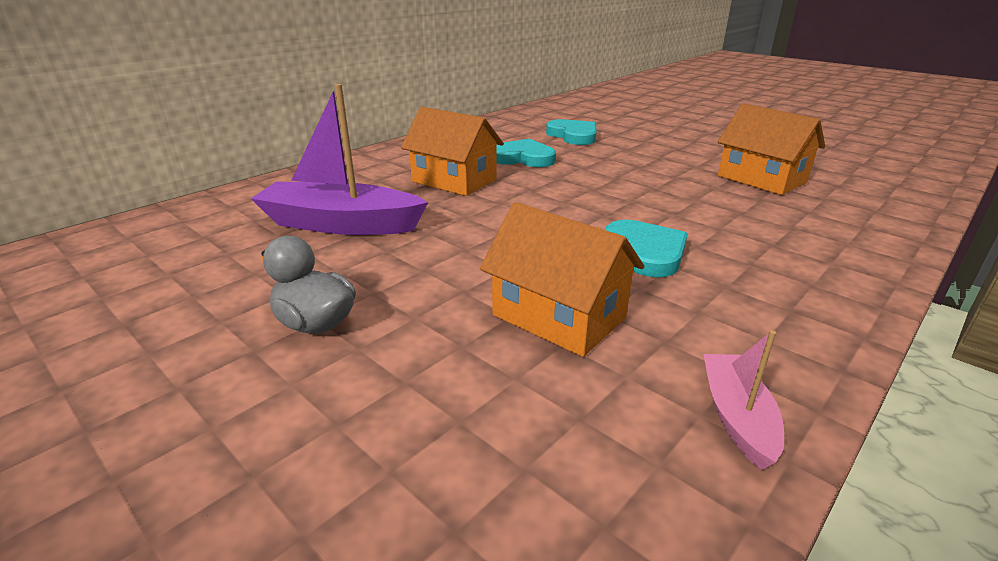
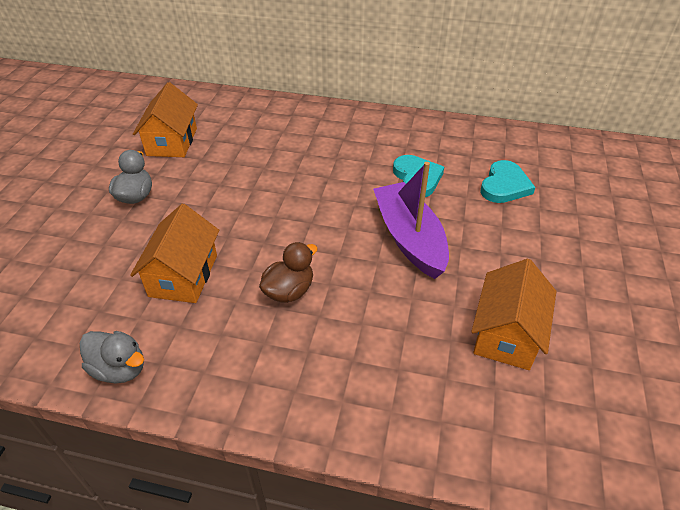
camera: 60 degrees right, 15 degrees up
purple boat [251,84,428,235] -> purple boat moved to [373,162,449,279]
orange house [401,107,504,196] -> orange house moved to [133,82,198,157]
turquoise heart [605,220,688,278] -> brown duck [259,242,318,303]
pink boat [704,330,784,470] -> grey duck [80,331,144,383]

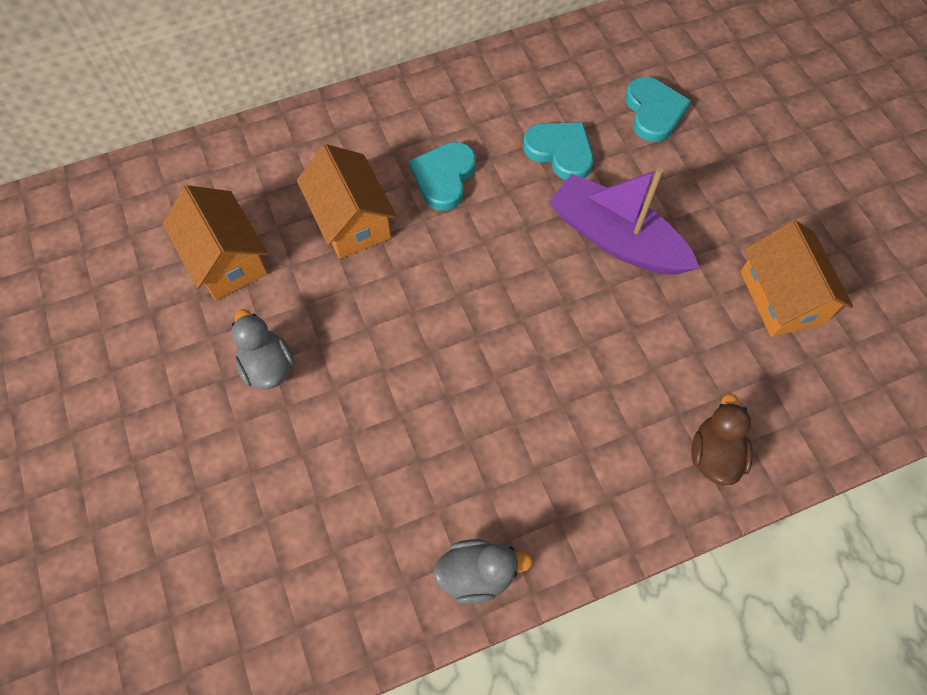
camera: 35 degrees left, 20 degrees up
orange house [130,204,219,303] -> orange house moved to [297,144,397,259]
brown duck [259,242,318,303] -> brown duck moved to [692,393,753,485]
none -> turquoise heart [409,142,476,211]

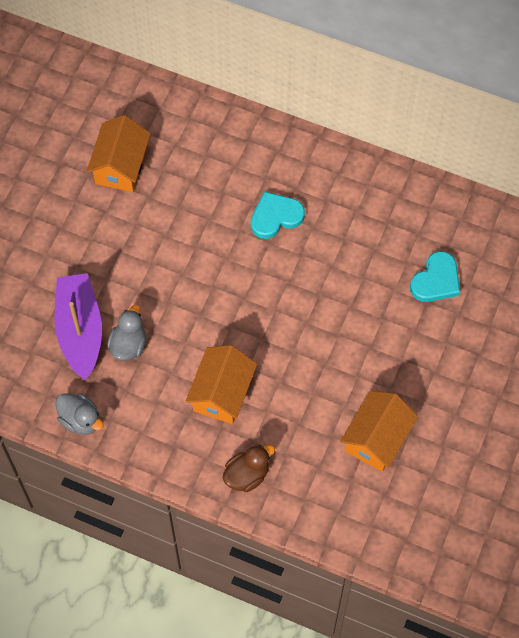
camera: 45 degrees right, 0 degrees up
grey duck [231,309,294,389] -> grey duck moved to [107,305,146,361]
orange house [297,144,397,259] -> orange house moved to [186,345,257,424]
turquoise heart [523,122,593,180] -> none
purple boat [549,168,700,275] -> purple boat moved to [54,273,102,380]

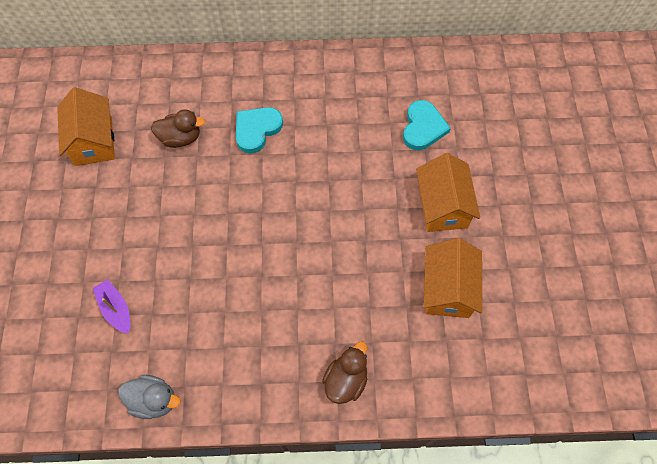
camera: 25 degrees left, 0 degrees up
purple boat [54,273,102,380] -> purple boat [93,279,130,334], size x0.51
grey duck [107,305,146,361] -> none
orange house [186,345,257,424] -> orange house moved to [416,153,480,232]
none -> brown duck [151,109,206,148]

